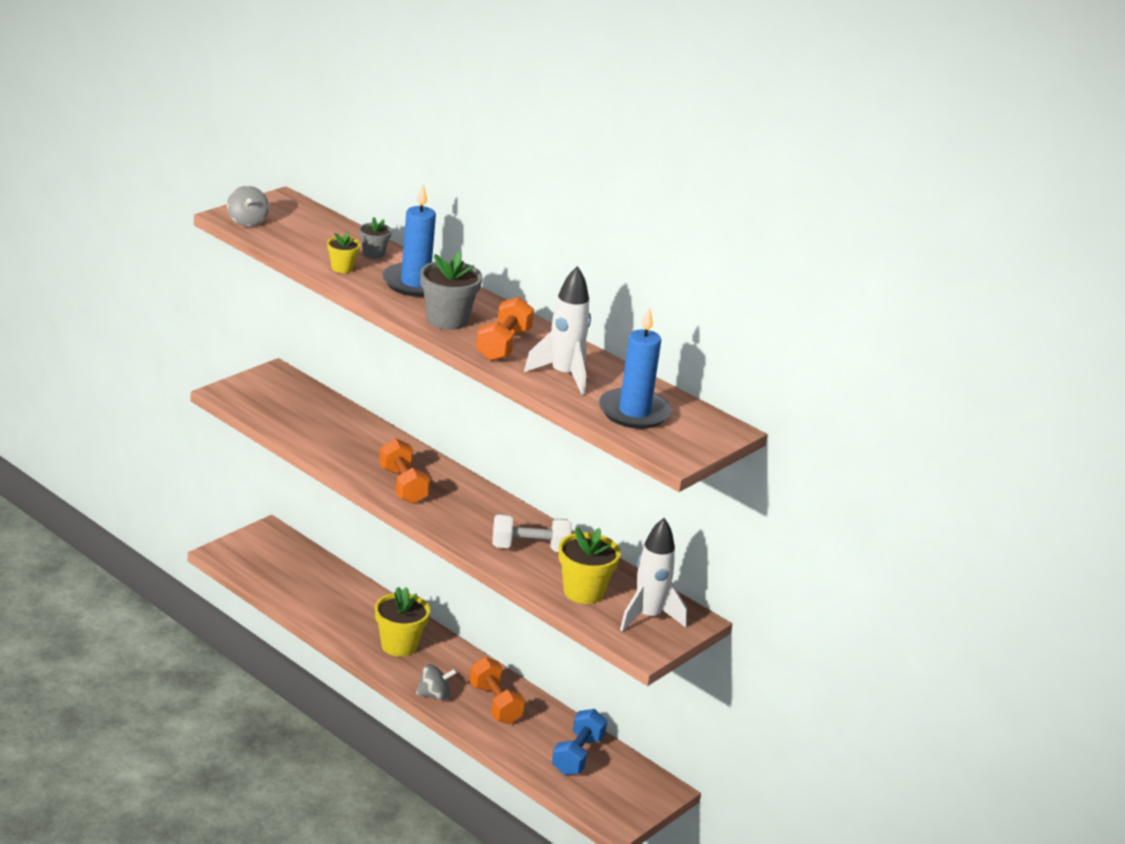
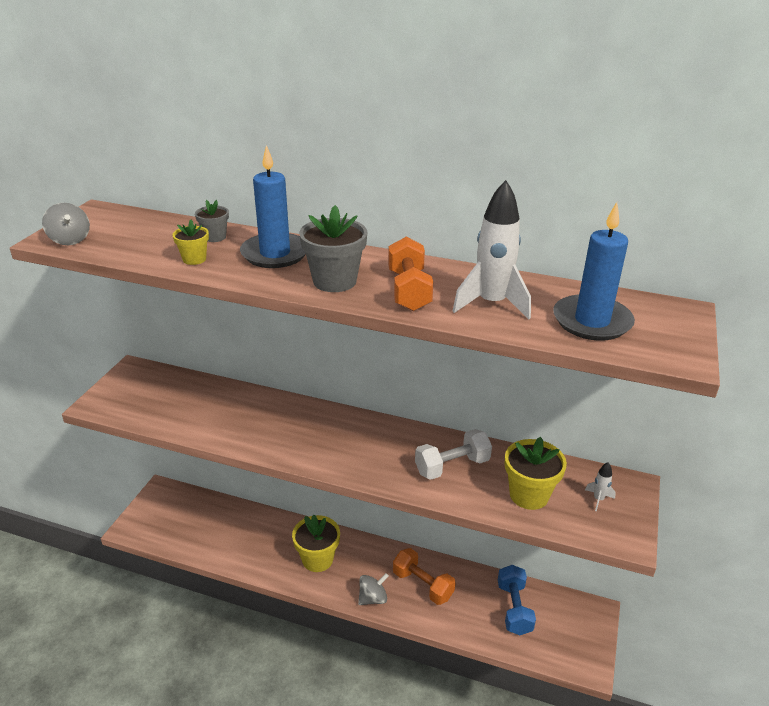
camera: 20 degrees left, 5 degrees up
orange dumbbell [379,438,430,504] -> none
white rocket [620,518,687,632] -> white rocket [585,462,616,512], size x0.45

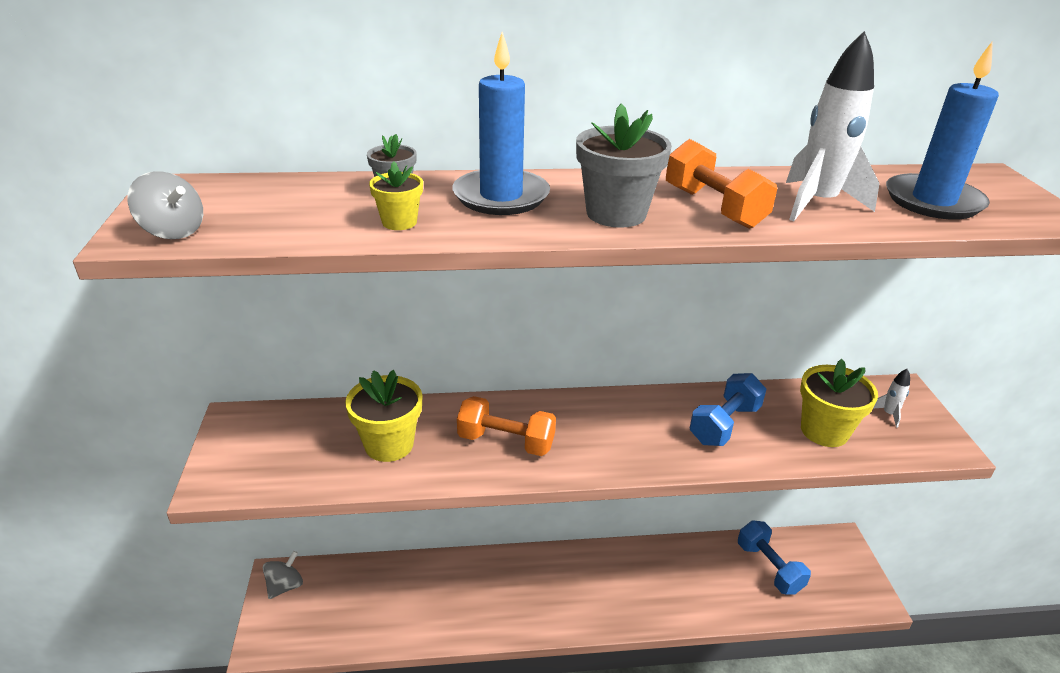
camera: 25 degrees left, 0 degrees up
yellow flower pot [292,515,340,572] -> yellow flower pot moved to [345,370,422,462]
grey spinning top [358,573,389,605] -> grey spinning top moved to [263,551,303,599]
orange dumbbell [393,548,456,605] -> orange dumbbell moved to [457,396,556,456]
white dumbbell [415,429,492,480] -> blue dumbbell [690,373,767,446]

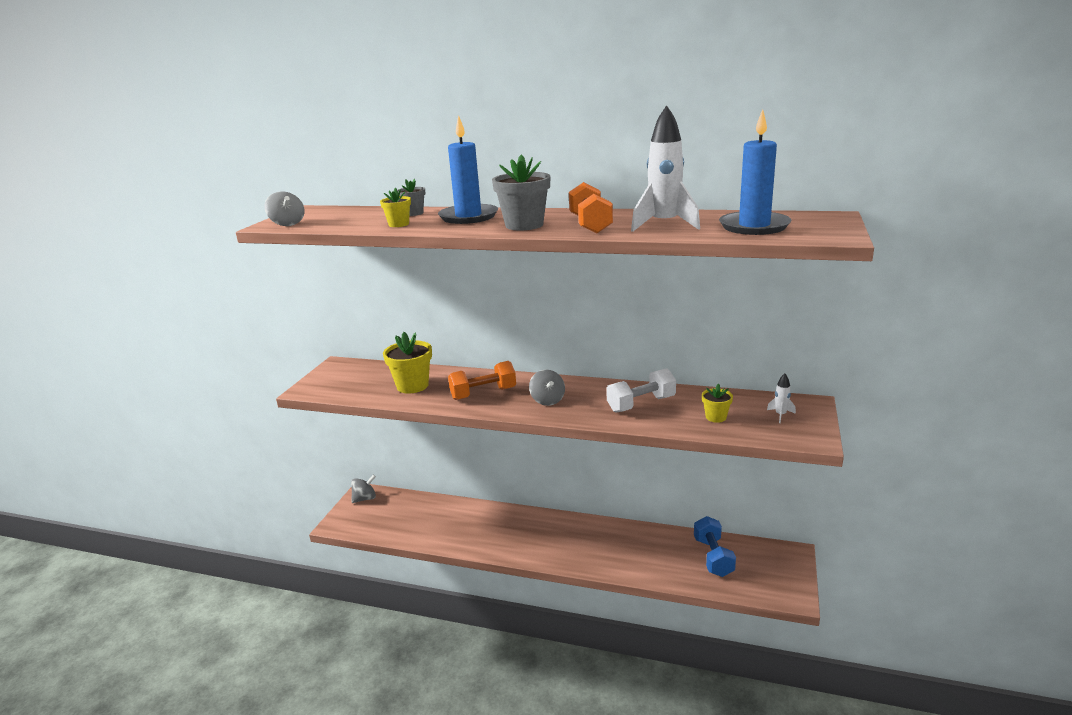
camera: 25 degrees right, 10 degrees down
orange dumbbell [457,396,556,456] -> orange dumbbell turned 60 degrees counterclockwise [448,361,516,400]
blue dumbbell [690,373,767,446] -> white dumbbell [606,368,676,412]
yellow flower pot [800,359,878,447] -> yellow flower pot [702,384,733,423], size x0.55
none -> grey spinning top [529,370,565,406]

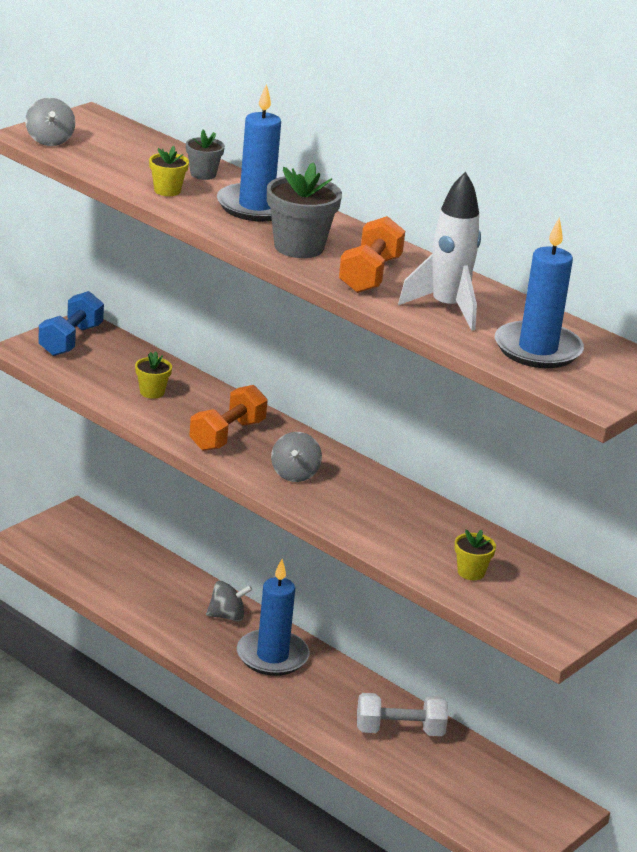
camera: 20 degrees right, 5 degrees up
grey spinning top [351,475,376,503] -> grey spinning top moved to [206,581,252,621]
yellow flower pot [383,332,432,394] -> yellow flower pot [135,352,172,399], size x0.55
orange dumbbell [448,361,516,400] -> orange dumbbell turned 60 degrees counterclockwise [189,385,268,451]
white dumbbell [606,368,676,412] -> white dumbbell moved to [357,693,448,736]
blue dumbbell [694,516,736,577] -> blue dumbbell moved to [38,291,104,356]
white rocket [767,373,796,423] -> none
none -> blue candle [237,559,309,676]

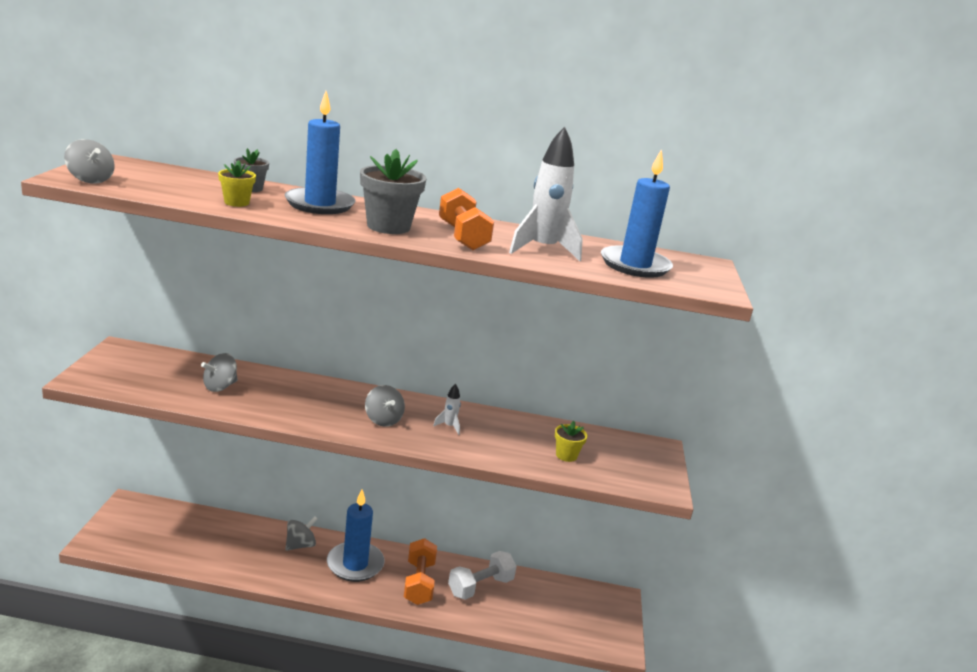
camera: 35 degrees left, 5 degrees down
blue dumbbell [38,291,104,356] -> none
yellow flower pot [135,352,172,399] -> grey spinning top [201,353,238,392]
orange dumbbell [189,385,268,451] -> orange dumbbell moved to [404,538,437,605]
none -> white rocket [433,384,461,435]

